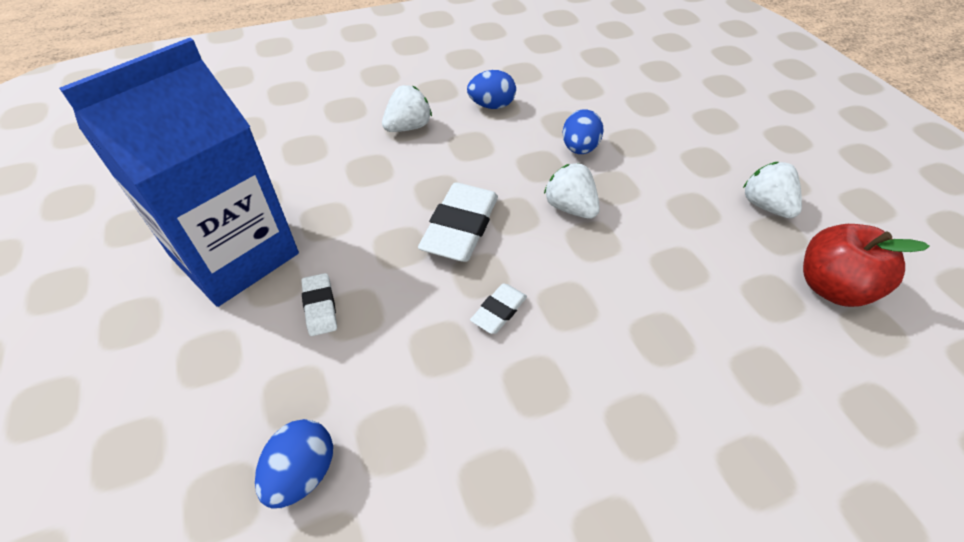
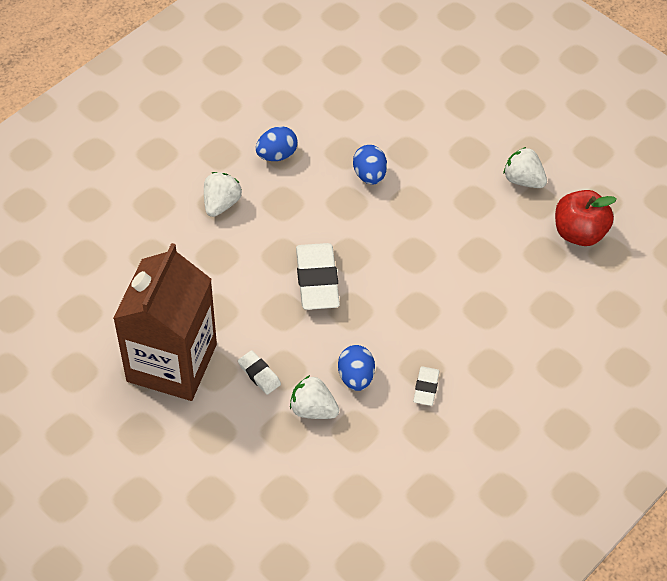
camera: 25 degrees left, 5 degrees up
blue carton [59,38,299,307] -> brown carton [113,243,217,401]
blue egg [255,419,333,509] -> blue egg moved to [338,345,375,391]
white eraser [470,283,527,334] -> white eraser moved to [413,366,440,406]
white strawberry [544,163,600,219] -> white strawberry moved to [290,375,339,419]

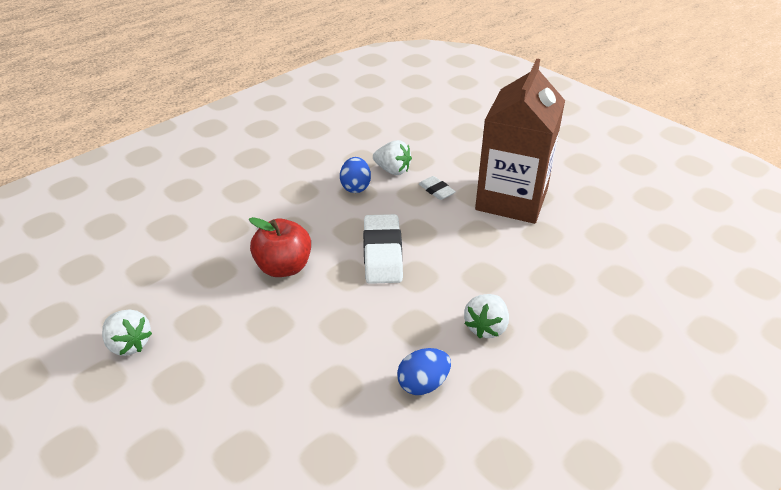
camera: 175 degrees left, 15 degrees down
blue egg [353,145,387,185] -> none
white eraser [413,366,440,406] -> none
red apple [555,190,617,246] -> red apple moved to [249,217,311,277]

